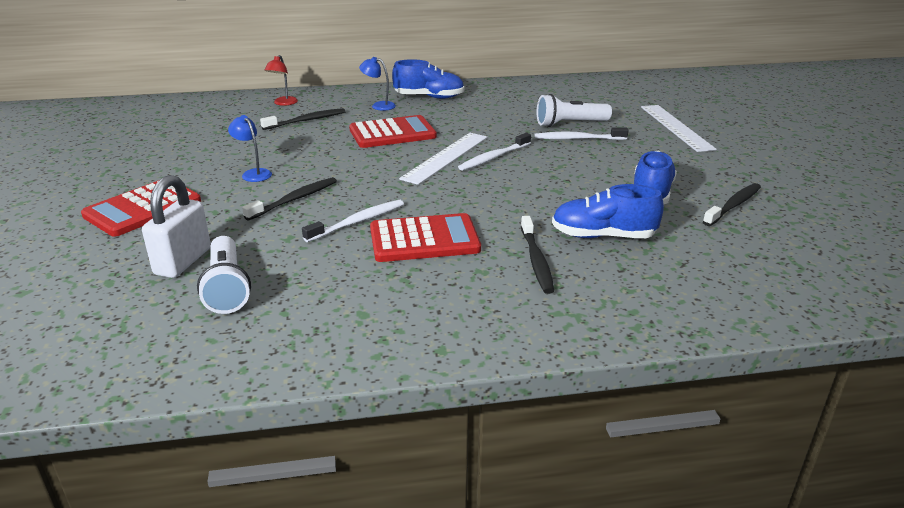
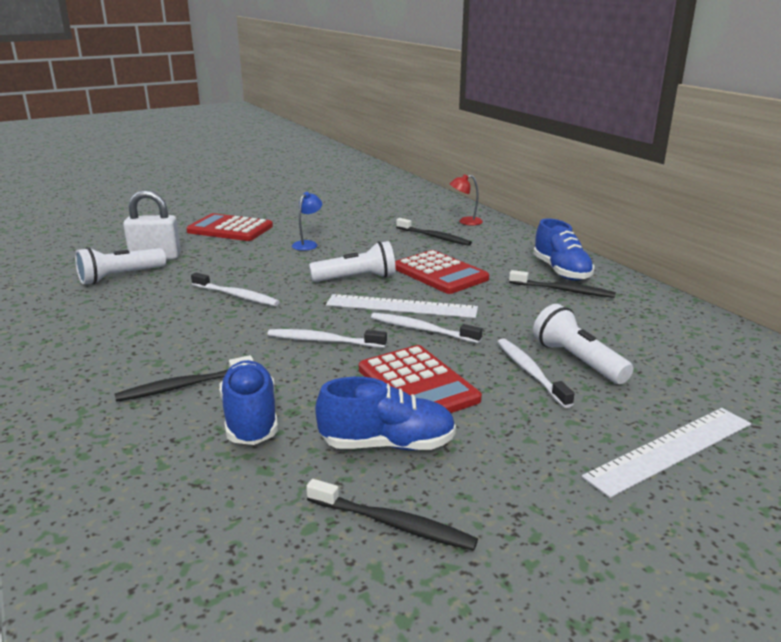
camera: 70 degrees right, 5 degrees down
black toothbrush [242,177,337,221] -> black toothbrush moved to [509,270,616,298]
blue lamp [359,57,396,111] -> none
red calculator [370,213,481,262] -> red calculator moved to [359,345,482,413]
none -> white toothbrush [267,329,387,348]
none -> white flashlight [309,241,396,282]

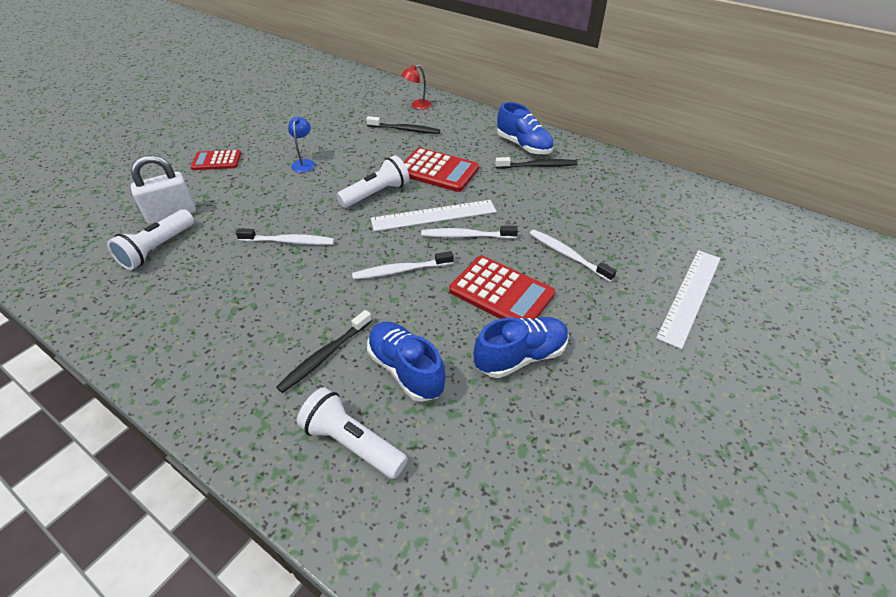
camera: 25 degrees left, 20 degrees up
red calculator [186,213,273,241] -> red calculator [191,150,241,170], size x0.63
black toothbrush [306,479,478,551] -> none
white flashlight [533,304,633,384] -> white flashlight moved to [297,387,408,479]

